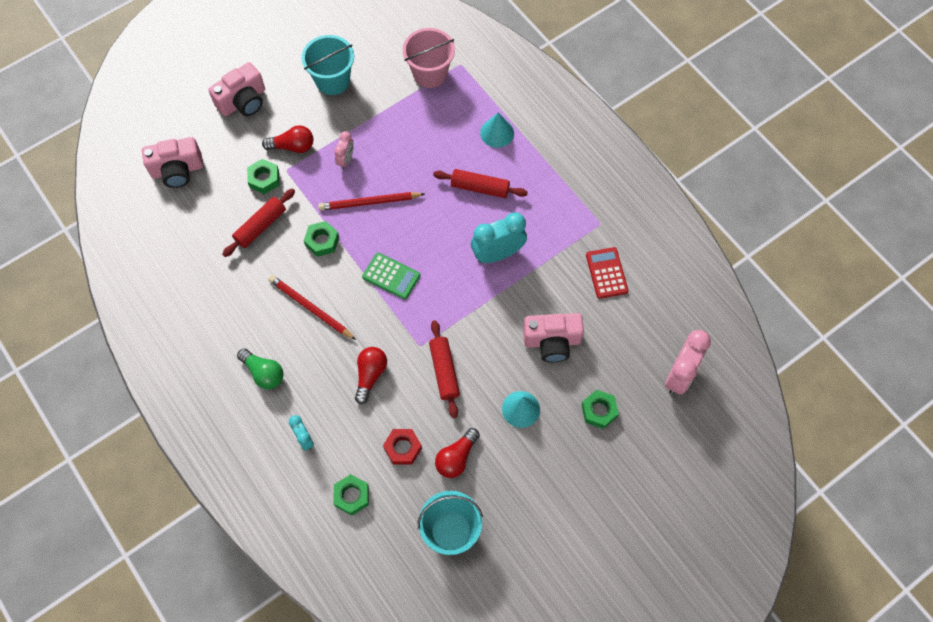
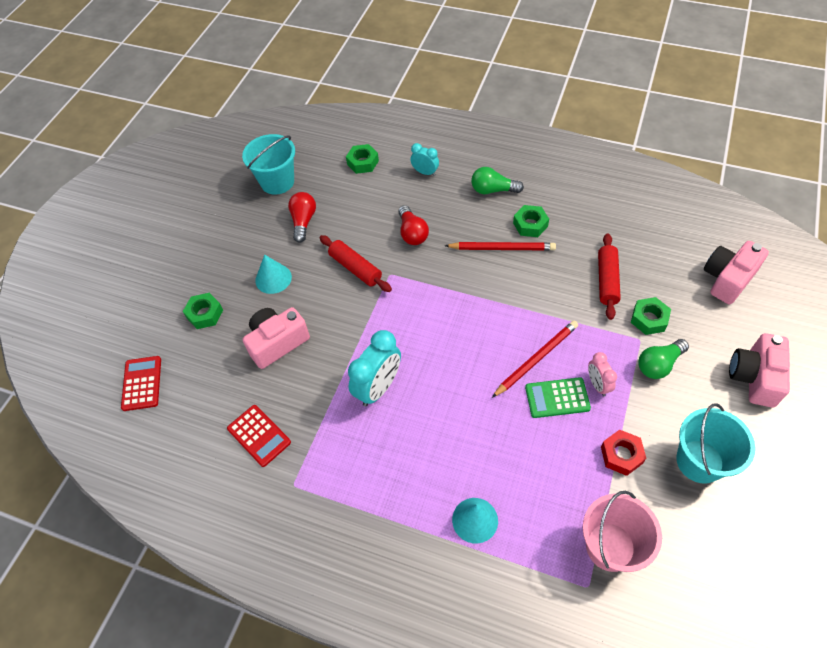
camera: 150 degrees right, 10 degrees down
red light bulb [262,125,313,153] -> green light bulb [638,339,689,379]
green nut [304,221,339,257] -> green nut moved to [513,205,549,237]
green calculator [362,253,421,300] -> green calculator moved to [525,377,591,418]
red nut [383,429,422,465] -> red nut moved to [601,430,646,476]
red rolling pin [433,169,528,198] -> none
pink clock [665,330,711,395] -> red calculator [121,356,161,411]

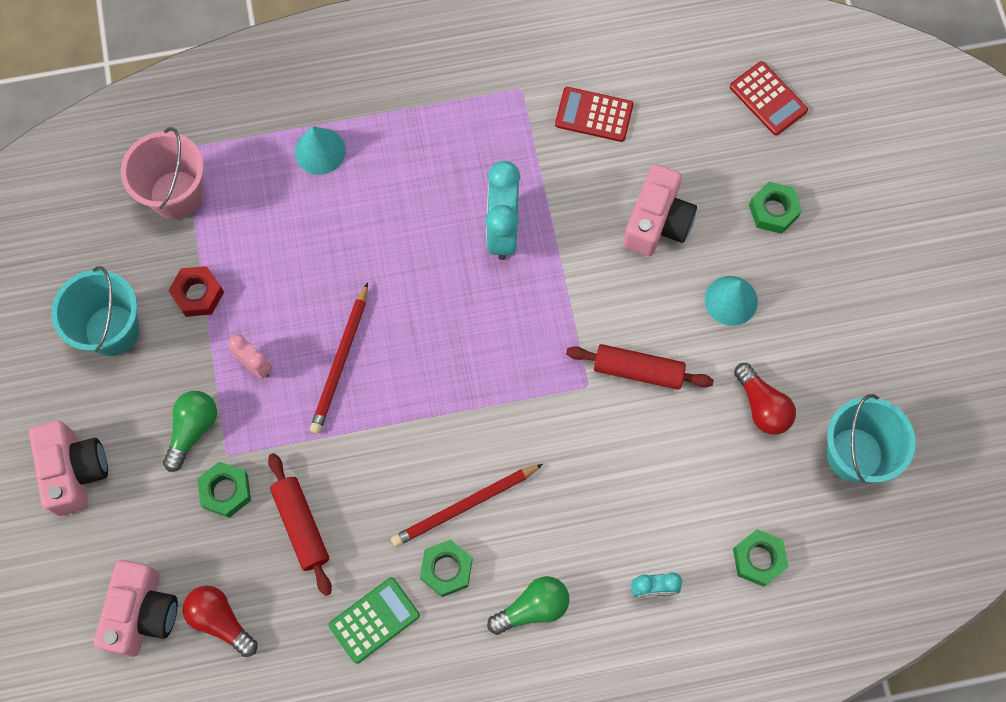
camera: 145 degrees right, 15 degrees up
red light bulb [398,205,429,245] -> red light bulb moved to [183,585,258,657]
green calculator [525,377,591,418] -> green calculator moved to [328,577,420,664]

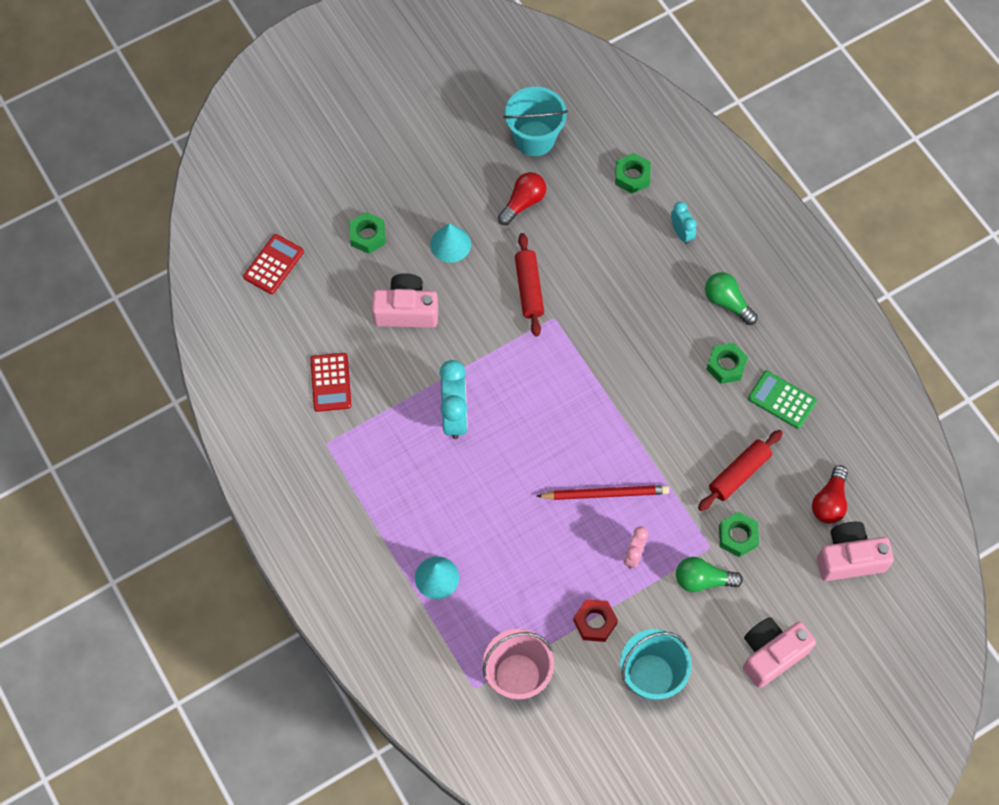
camera: 110 degrees left, 5 degrees down
red pencil [391,464,543,547] -> none
turquoise clock [485,161,521,260] -> turquoise clock turned 75 degrees counterclockwise [439,360,468,439]

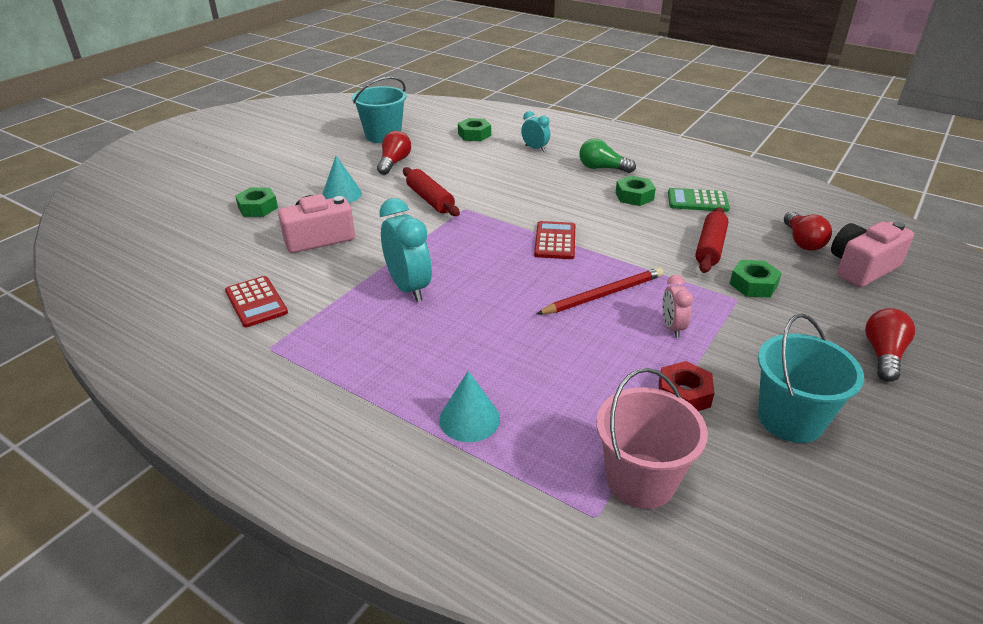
camera: 25 degrees left, 30 degrees down
red calculator [243,234,304,294] -> red calculator moved to [534,221,575,259]
green light bulb [676,557,743,592] -> none
pink camera [743,617,816,688] -> red light bulb [865,308,915,382]

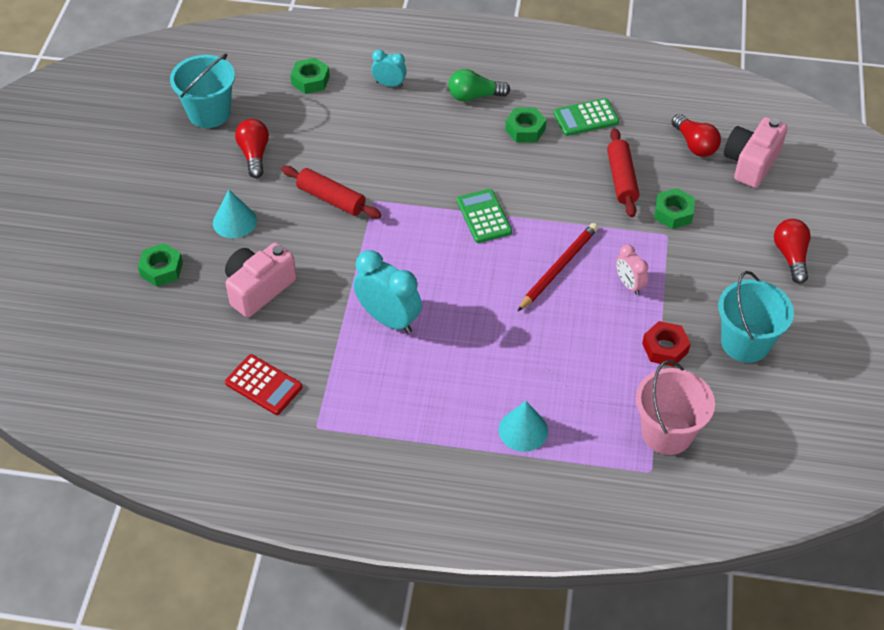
camera: 25 degrees left, 15 degrees up
red calculator [534,221,575,259] -> green calculator [457,189,512,243]

